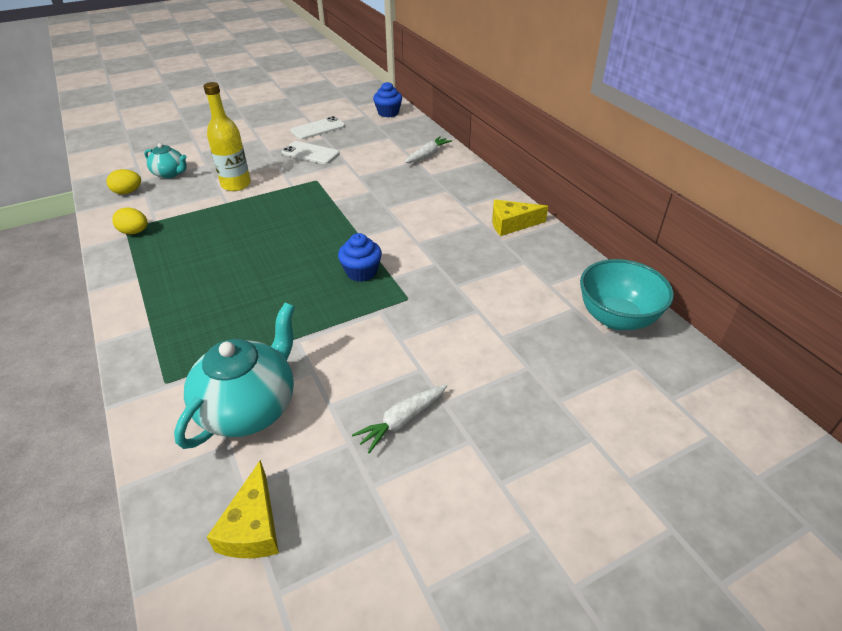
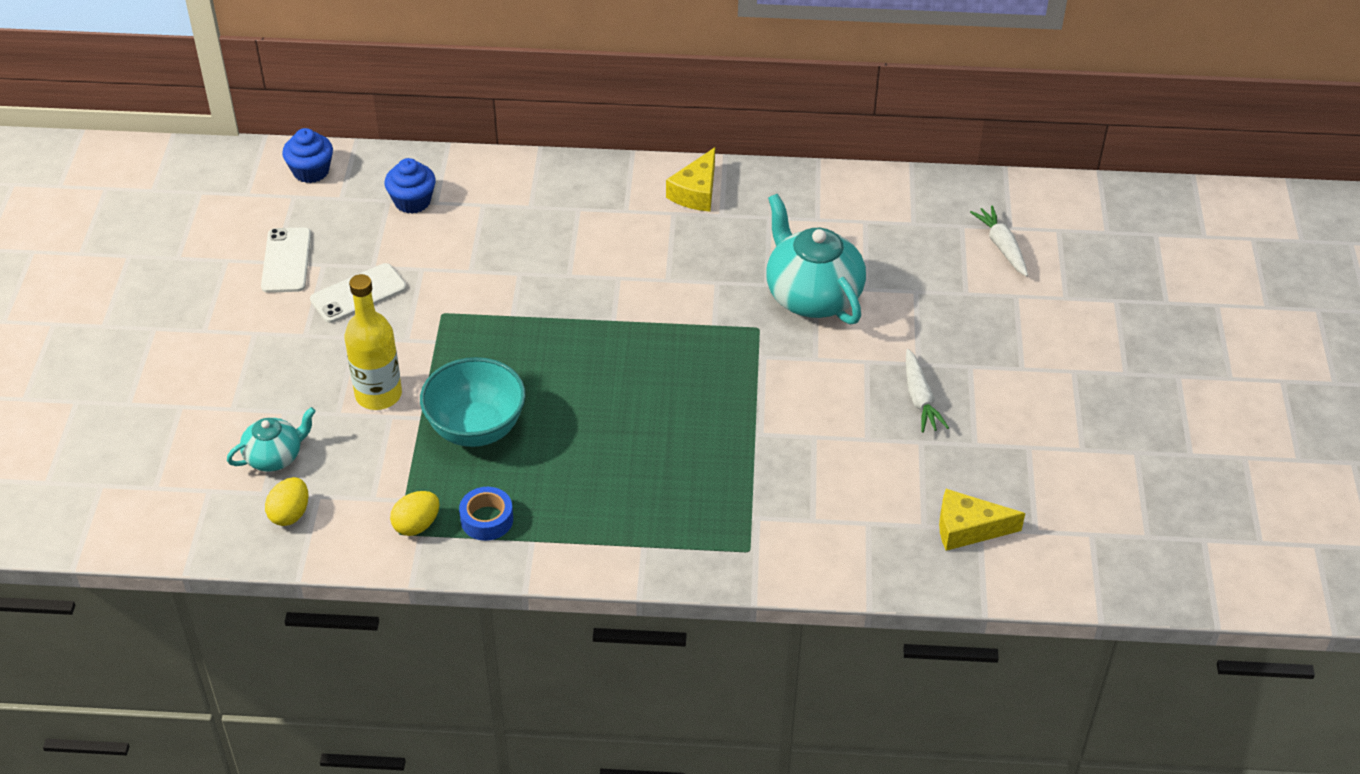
camera: 60 degrees left, 5 degrees up
turquoise teapot [174,303,295,449] -> turquoise teapot moved to [766,194,866,325]
yellow cheese [207,460,279,558] -> yellow cheese turned 150 degrees clockwise [939,489,1025,551]
blue cupcake [338,233,382,282] -> blue cupcake moved to [385,158,436,214]
white carrot [404,136,452,163] -> white carrot moved to [970,205,1028,276]
turquoise bowl [580,259,674,330] -> turquoise bowl moved to [420,357,526,447]
none -> blue tape [459,487,513,541]

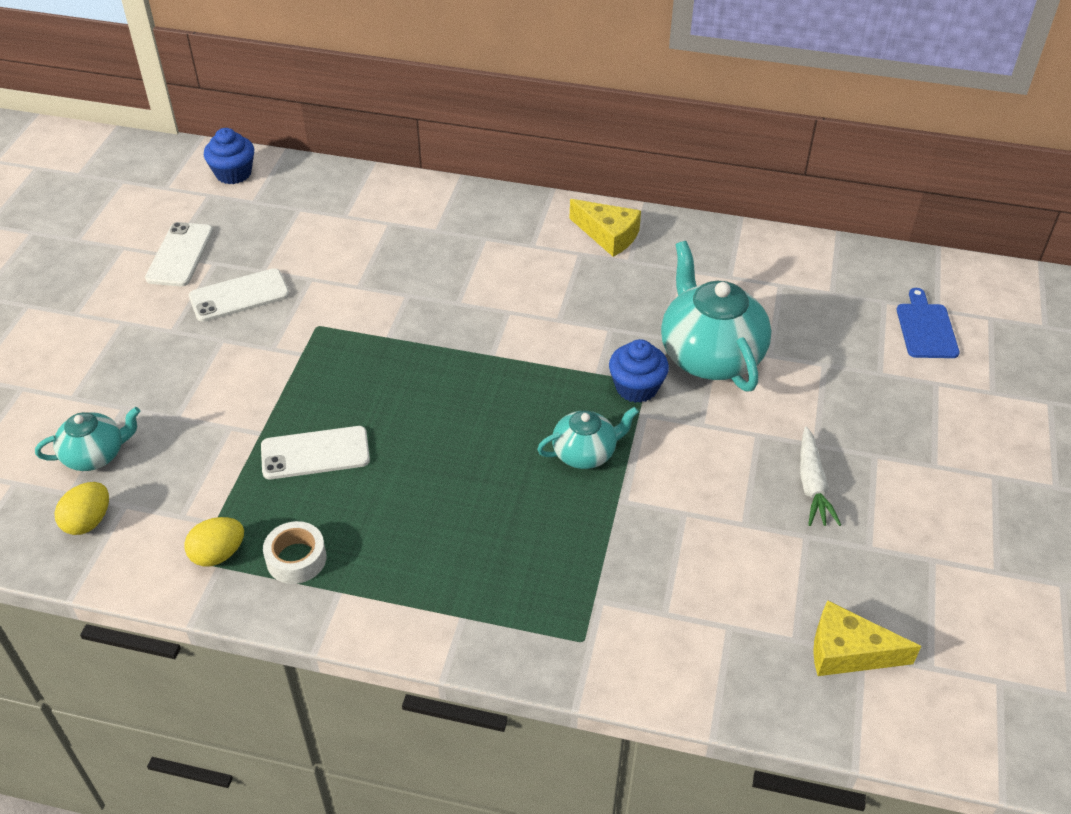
camera: 10 degrees right, 0 degrees up
yellow bottle [345,274,402,410] -> none
blue cupcake [385,158,436,214] -> blue cupcake moved to [609,339,669,403]
turquoise bowl [420,357,526,447] -> white phone [261,426,370,479]
blue tape [459,487,513,541] -> white tape [263,521,326,584]
yellow cheese [666,147,715,212] -> yellow cheese turned 90 degrees counterclockwise [569,199,641,257]
white carrot [970,205,1028,276] -> blue cutting board [897,288,960,358]
none -> turquoise teapot [537,407,639,469]

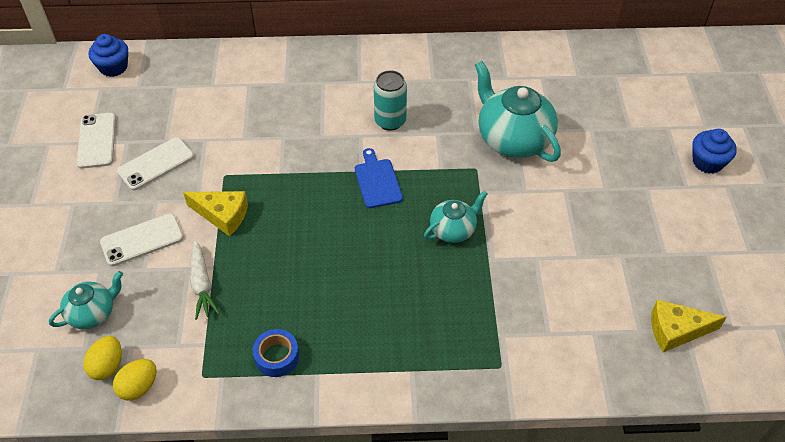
camera: 15 degrees left, 5 degrees up
yellow egg [185,517,244,567] -> yellow egg moved to [113,359,157,400]
white phone [261,426,370,479] -> white phone moved to [100,213,184,266]
white tape [263,521,326,584] -> blue tape [252,329,299,377]
yellow cheese [569,199,641,257] -> yellow cheese moved to [183,191,248,236]
blue cupcake [609,339,669,403] -> blue cupcake moved to [692,129,737,174]
white carrot [800,427,841,526] -> white carrot moved to [190,240,220,320]
blue cutting board [897,288,960,358] -> blue cutting board moved to [355,148,403,208]
none -> turquoise can [374,70,407,131]

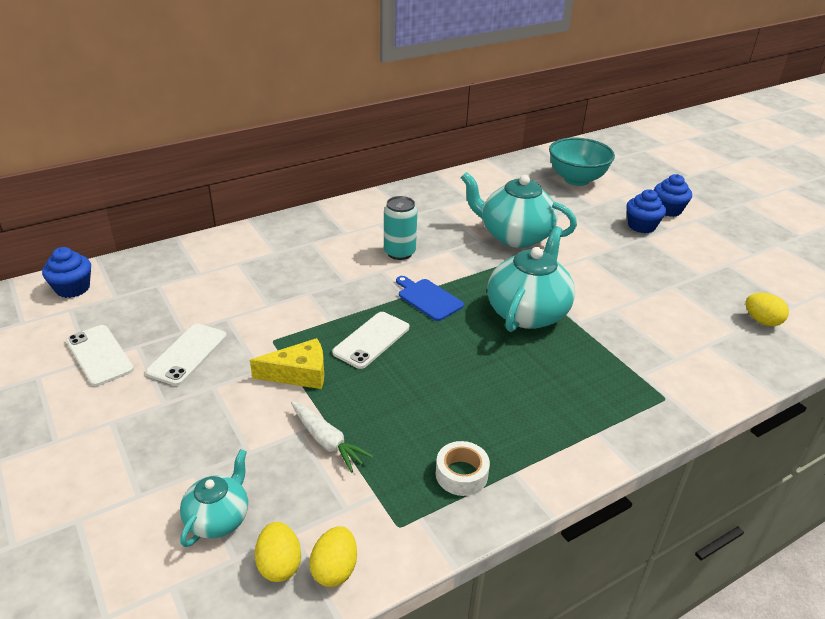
camera: 30 degrees left, 15 degrees down
white phone [100,213,184,266] -> white phone moved to [332,312,409,369]
blue tape [252,329,299,377] -> white tape [436,441,490,496]
turquoise teapot [424,191,488,243] -> turquoise teapot [487,226,575,332], size x1.80
yellow cheese [651,300,727,352] -> yellow egg [746,293,789,326]
none -> turquoise bowl [549,137,615,186]
none -> blue cupcake [626,189,666,233]

